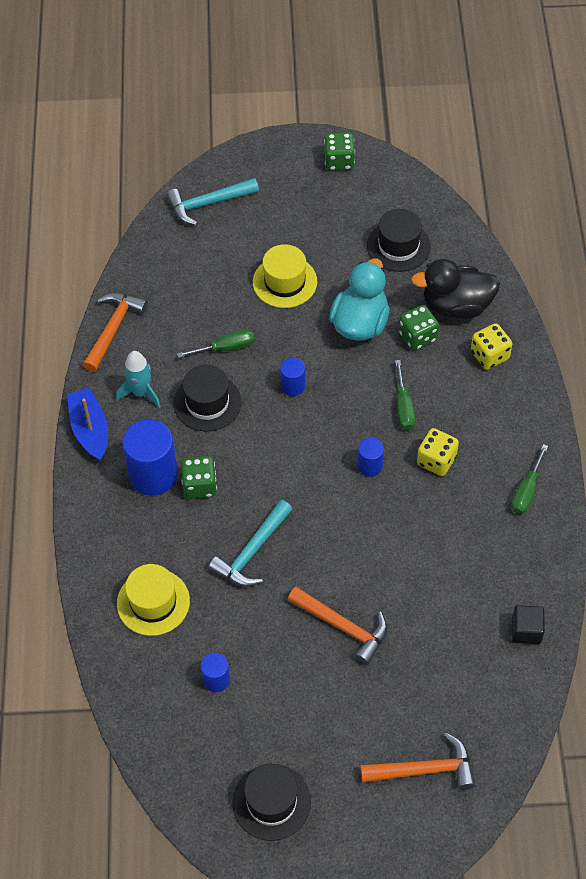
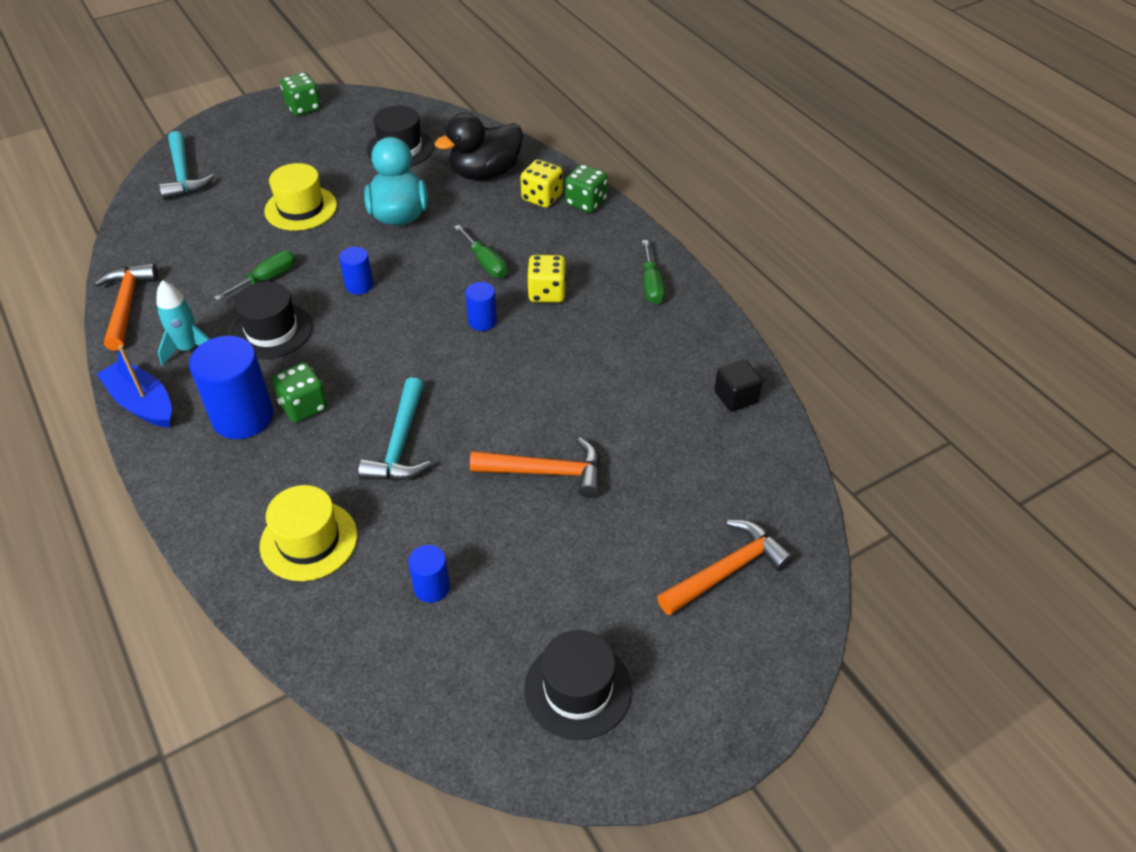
camera: 30 degrees left, 10 degrees down
turquoise hammer [166,178,259,226] -> turquoise hammer turned 60 degrees counterclockwise [159,131,214,200]
green dice [399,305,439,351] -> green dice moved to [565,164,608,213]

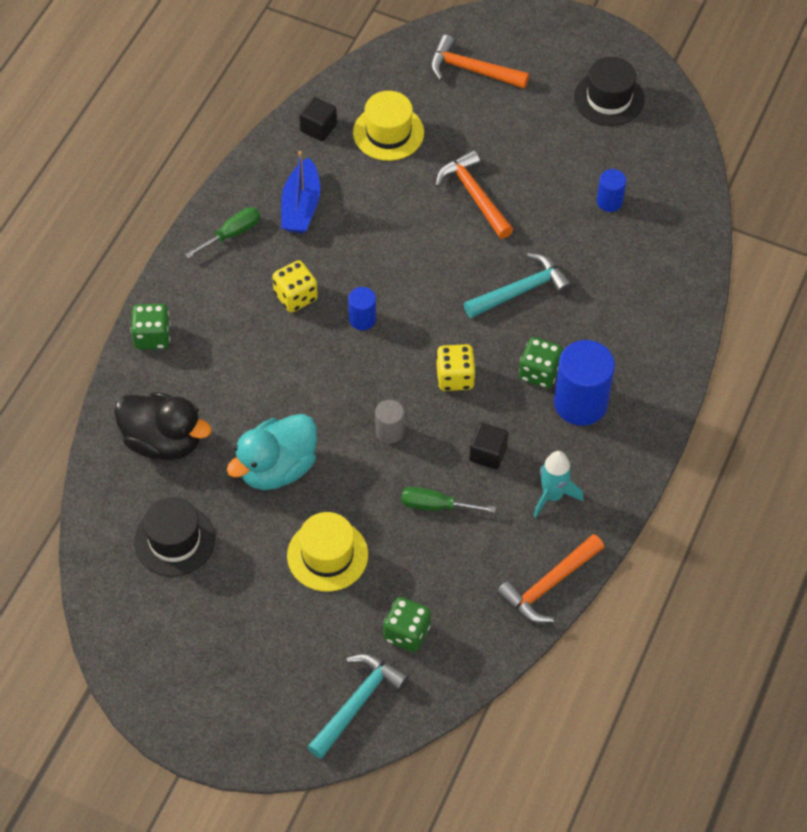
camera: 125 degrees left, 10 degrees up
blue boat [97,345,172,428] -> blue boat moved to [281,151,320,233]
black hat [230,282,313,359] -> black cube [469,423,508,469]
yellow hat [260,485,357,581] -> yellow hat moved to [353,91,424,161]
green dice [280,72,321,116] -> green dice moved to [383,597,431,652]
blue cylinder [339,247,373,295] -> grey cylinder [375,400,404,444]
green screwdriver [454,225,507,278] -> none
yellow dice [520,159,563,208] -> yellow dice moved to [436,344,476,391]

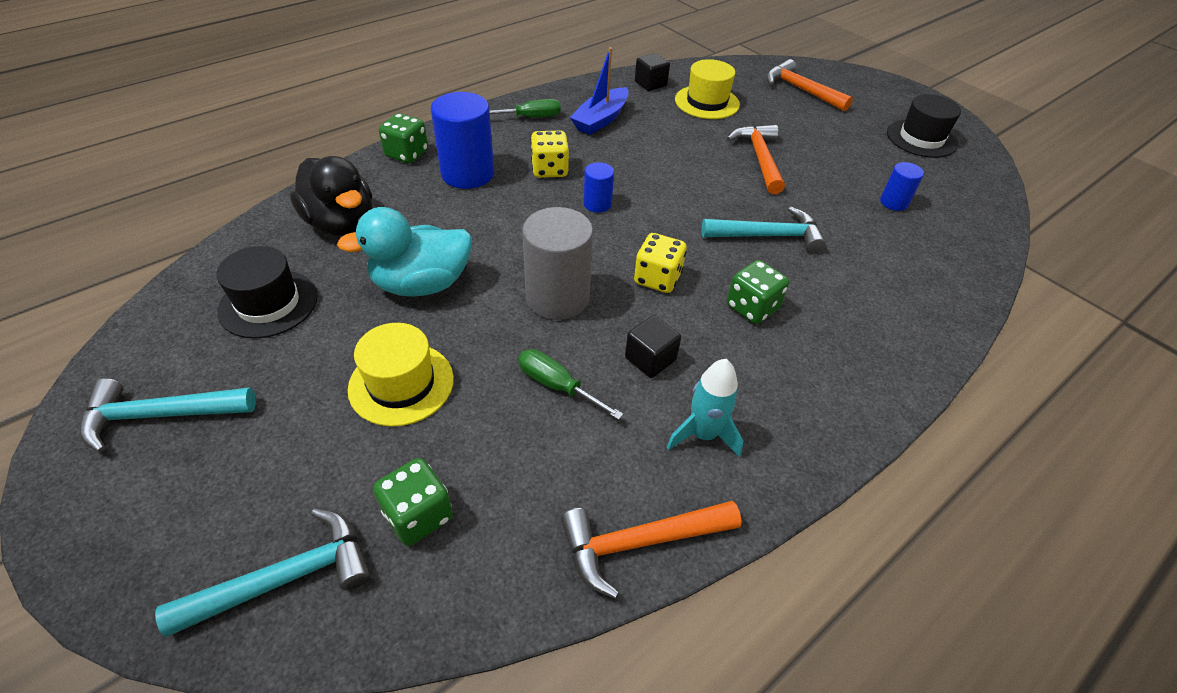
camera: 25 degrees right, 10 degrees down
grey cylinder [375,400,404,444] -> grey cylinder [522,207,593,320], size x1.94
blue cylinder [554,340,615,426] -> blue cylinder moved to [431,92,494,189]
none -> turquoise hammer [80,378,256,453]

